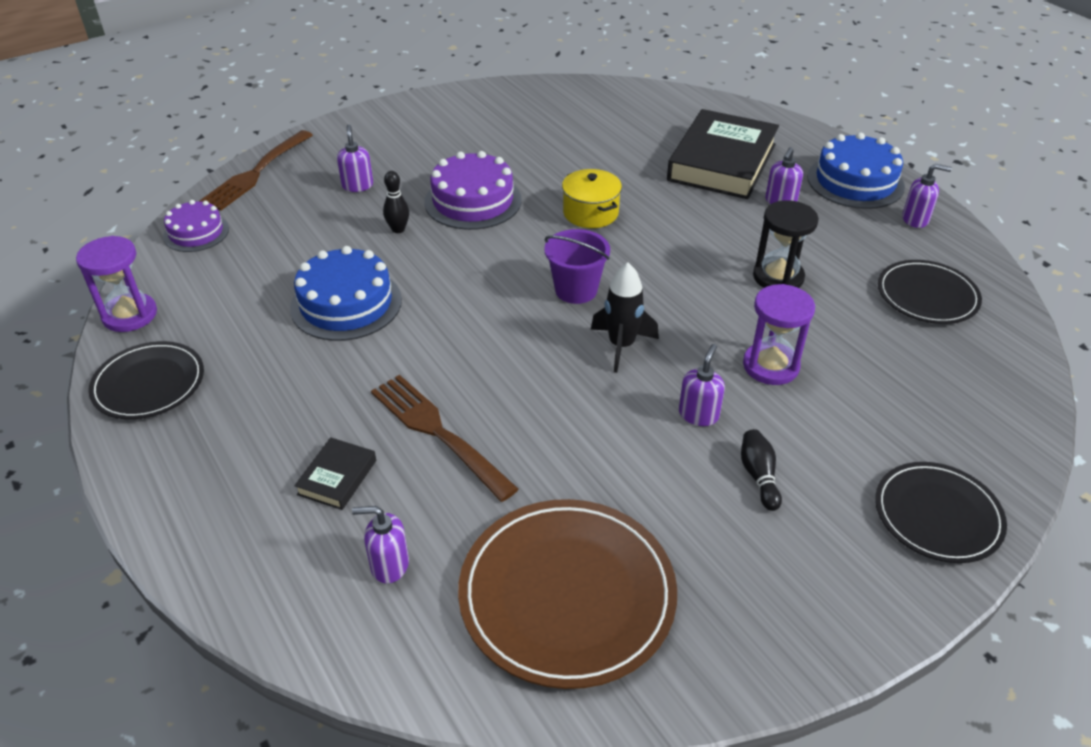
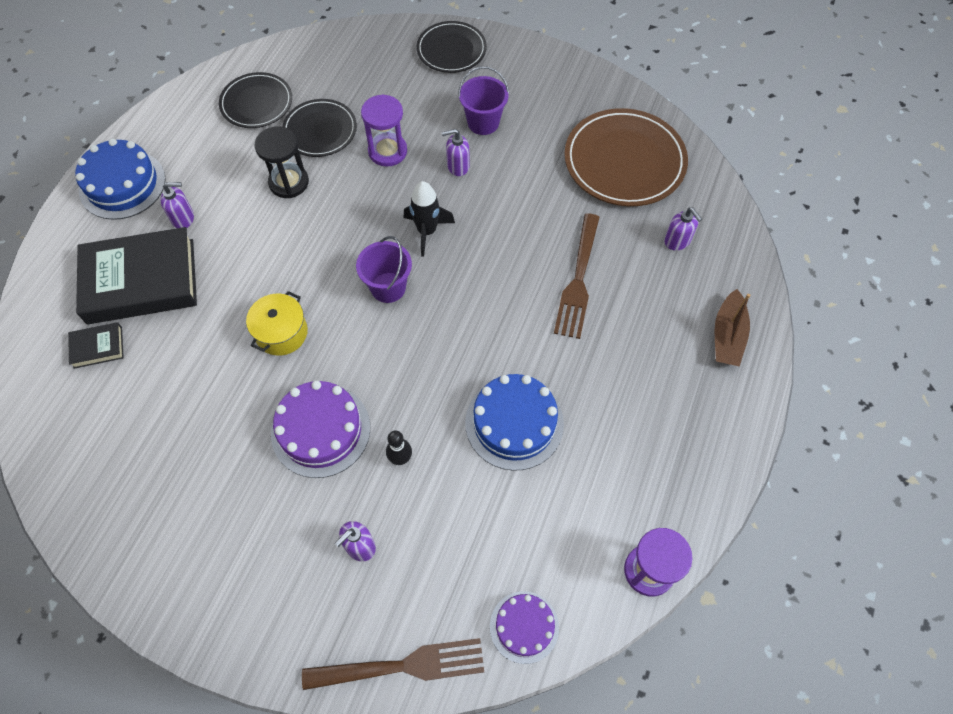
camera: 125 degrees left, 20 degrees up
black plate [88,341,204,419] -> black plate moved to [282,99,357,157]
black book [294,437,376,510] -> black book moved to [68,322,124,369]
black bowling pin [741,429,782,511] -> purple bucket [458,66,509,135]
purple soap dispenser [902,164,952,228] -> none
none -> brown boat [715,289,750,367]

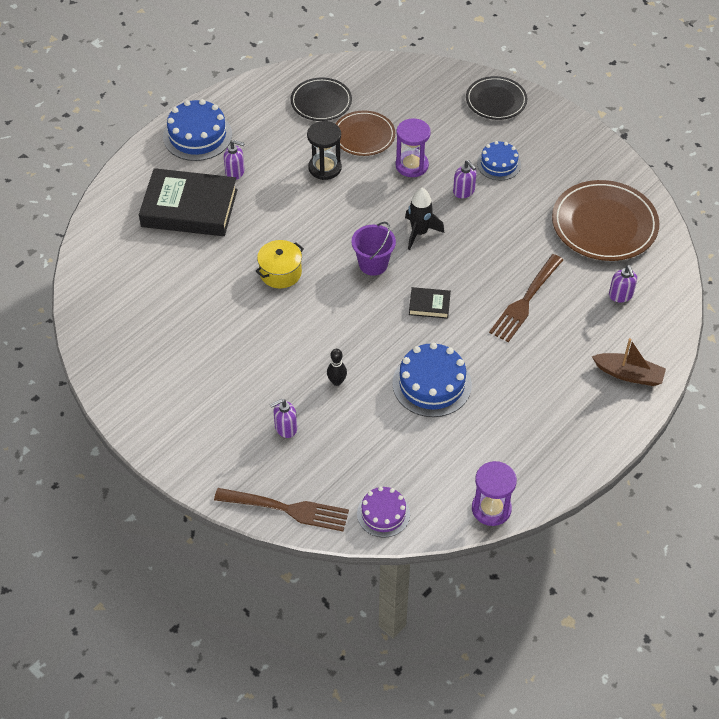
camera: 20 degrees right, 10 degrees down
black book [68,322,124,369] -> black book moved to [409,287,451,319]
purple cake [271,380,370,478] -> none
black plate [282,99,357,157] -> brown plate [336,110,395,156]
purple soap dispenser [442,129,470,176] -> purple soap dispenser turned 135 degrees counterclockwise [453,160,476,198]
purple bucket [458,66,509,135] -> blue cake [477,141,521,181]
brown boat [715,289,750,367] -> brown boat turned 105 degrees counterclockwise [592,338,666,386]

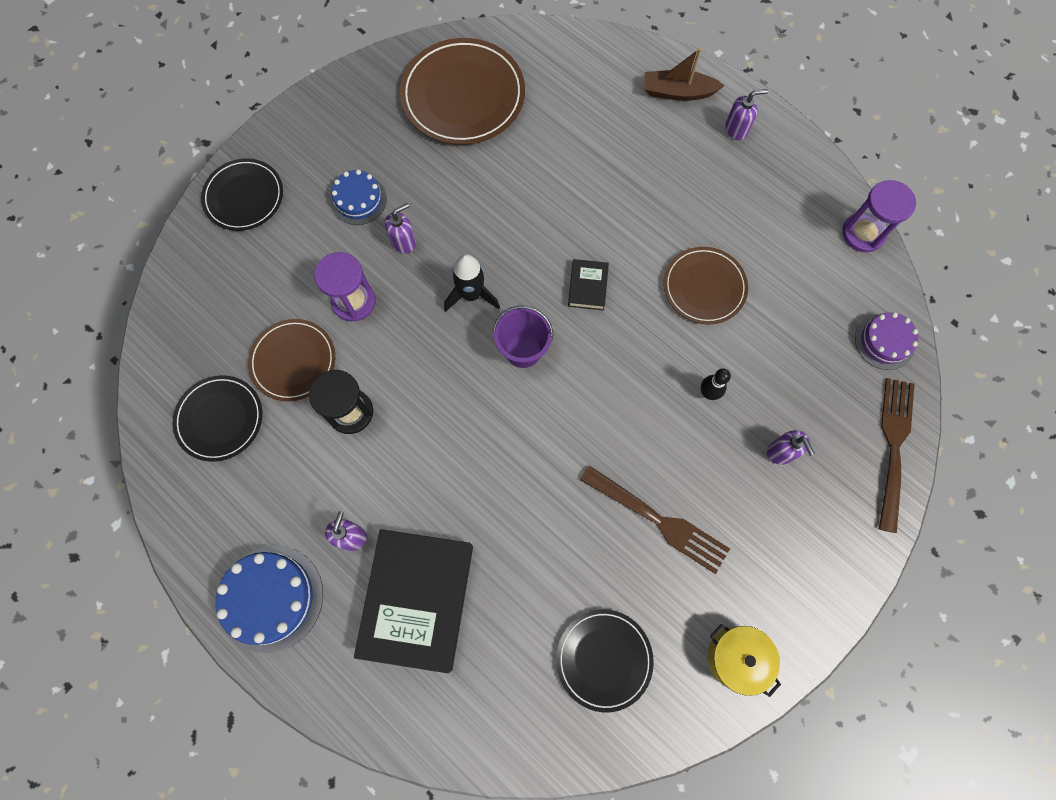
camera: 90 degrees left, 20 degrees up
yellow pot [256,240,304,289] -> yellow pot moved to [708,624,781,697]
blue cake [392,342,472,417] -> brown plate [664,247,748,324]
brown fork [489,254,563,342] -> brown fork moved to [580,466,730,574]
brown boat [592,338,666,386] -> brown boat turned 105 degrees counterclockwise [644,48,725,101]
purple soap dispenser [609,265,637,302] -> purple soap dispenser moved to [726,89,768,140]
none -> black plate [556,610,654,713]

